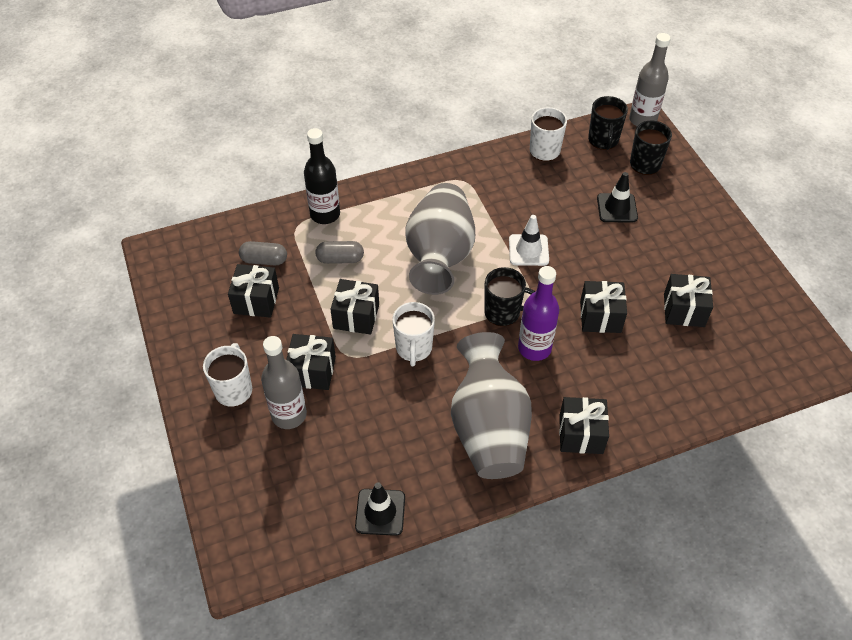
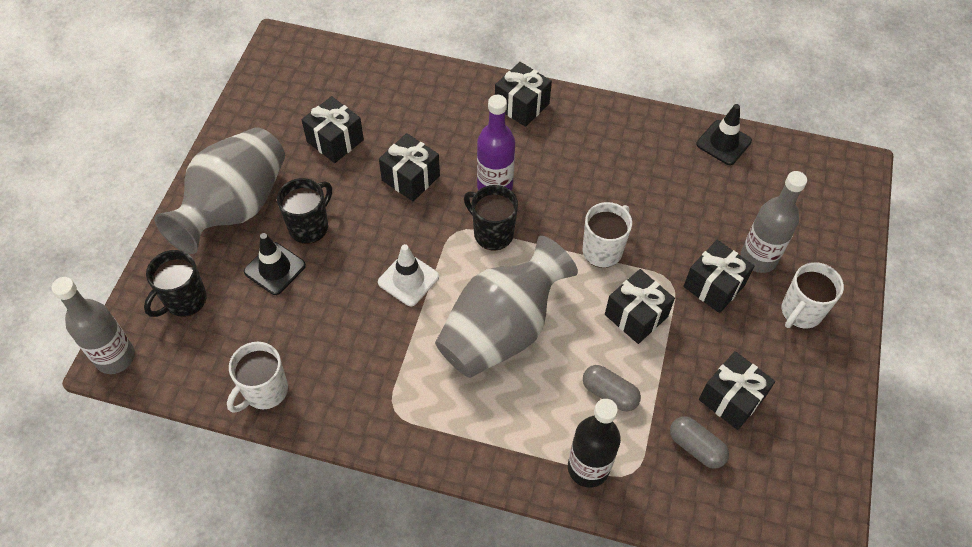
camera: 145 degrees left, 5 degrees up
grey vase [451,332,532,479] -> grey vase moved to [154,127,285,254]
black mug [588,96,628,150] -> black mug moved to [277,178,332,244]

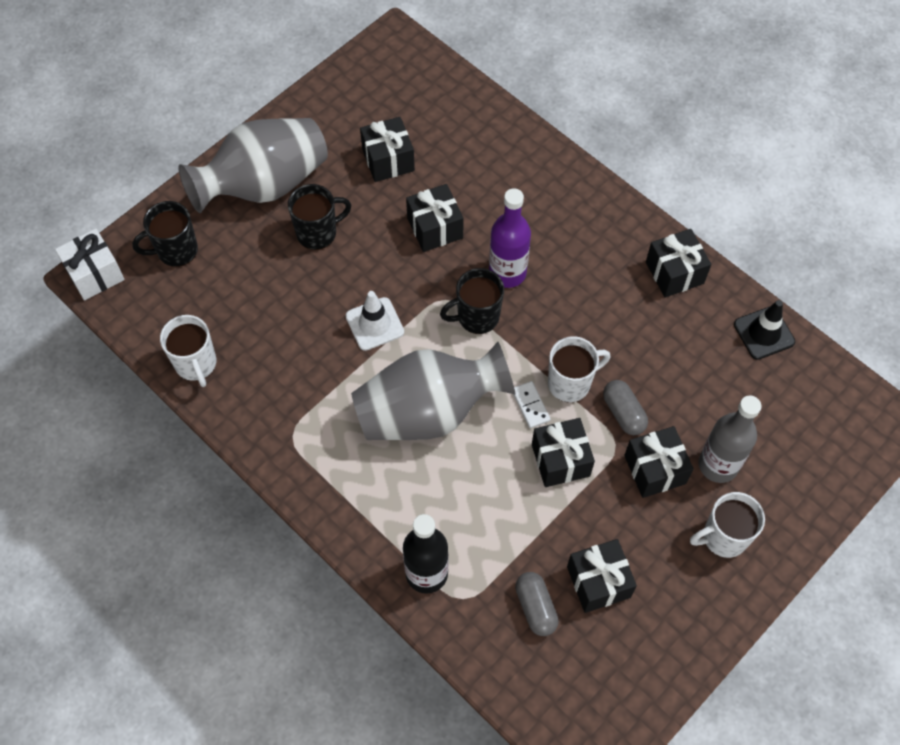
camera: 30 degrees right, 5 degrees up
grey bottle [52,277,135,374] -> white gift [55,229,125,300]
white mug [227,342,288,413] -> white mug turned 90 degrees counterclockwise [160,315,216,387]
black traffic cone [244,233,306,295] -> none
black mug [464,185,518,251] -> black mug turned 90 degrees counterclockwise [440,268,504,334]
black gift [495,62,552,127] -> black gift moved to [646,229,711,298]
grey capsule [583,365,641,411] -> grey capsule moved to [603,380,648,435]
none -> white domino [513,381,550,428]

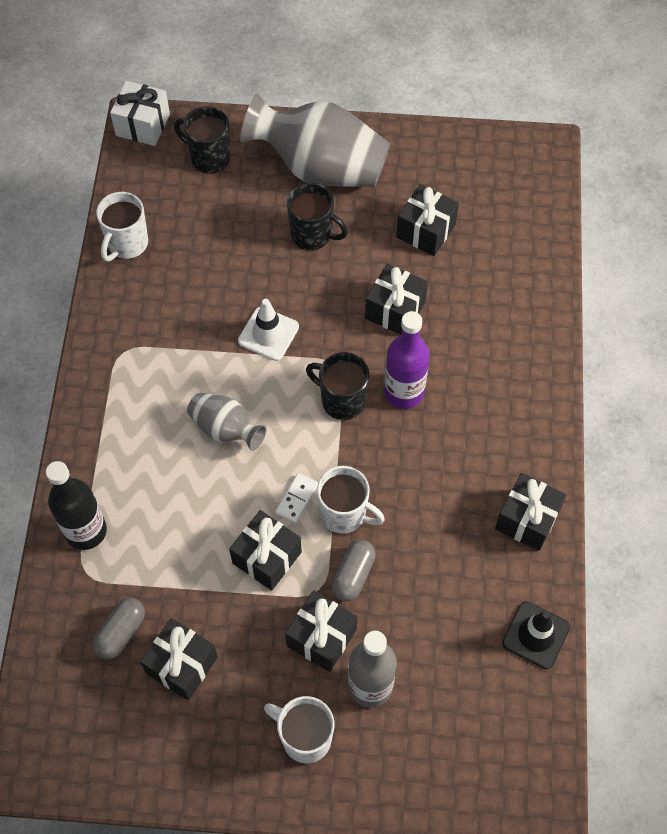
camera: 50 degrees right, 0 degrees up
grey vase [351,342,515,440] -> grey vase [187,393,266,451], size x0.51

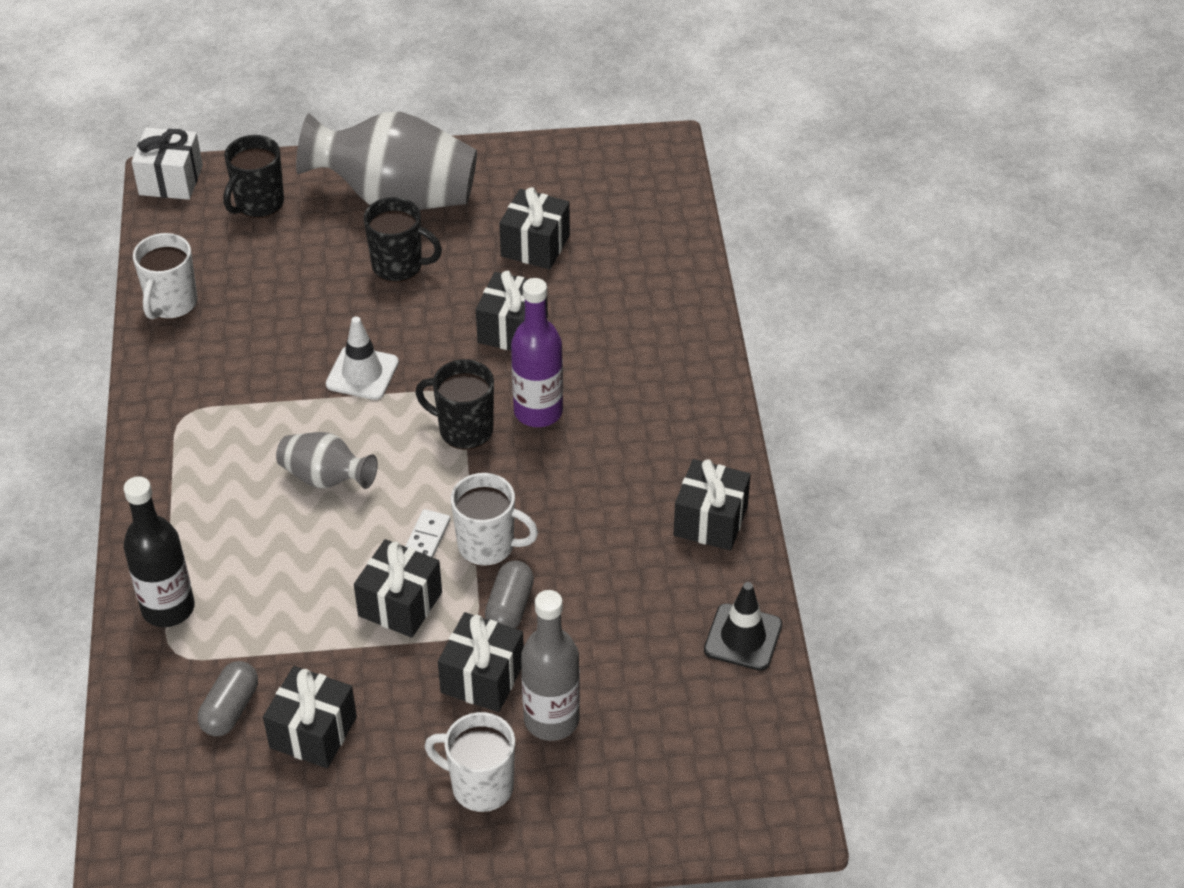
camera: 10 degrees left, 15 degrees down
black mug [174,106,230,174] -> black mug turned 75 degrees counterclockwise [224,135,284,218]

